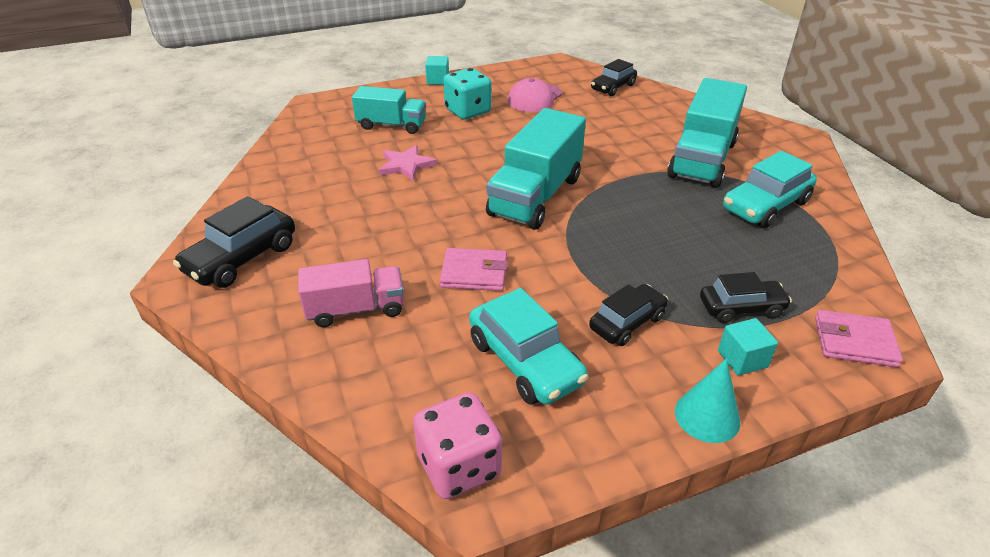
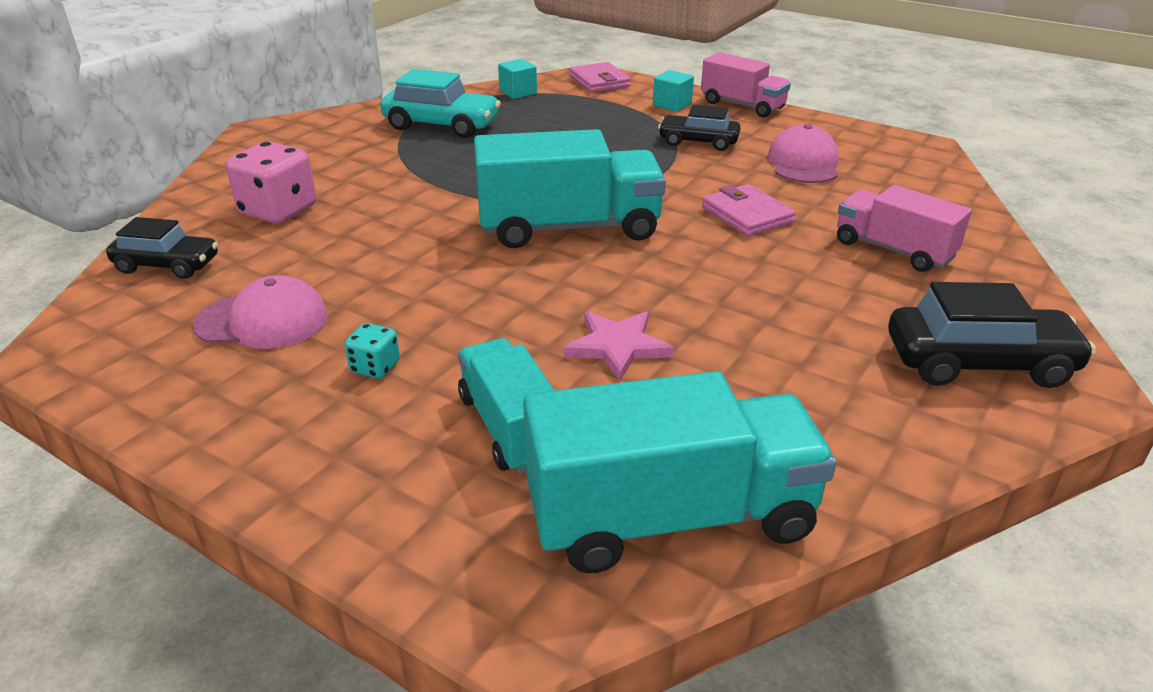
camera: 125 degrees left, 5 degrees down
pink dice [413,392,502,499] -> pink dice moved to [226,142,316,224]
turquoise cube [425,56,449,85] -> turquoise cube moved to [498,59,537,99]
turquoise dice [443,68,491,120] -> turquoise dice [345,323,400,379], size x0.50
turquoise car [469,288,588,405] -> pink cap [768,124,839,183]
turquoise truck [667,78,747,188] -> turquoise truck moved to [523,371,836,573]
turquoise cone [675,358,740,443] -> pink truck [701,52,791,118]
black car [700,272,792,323] -> none

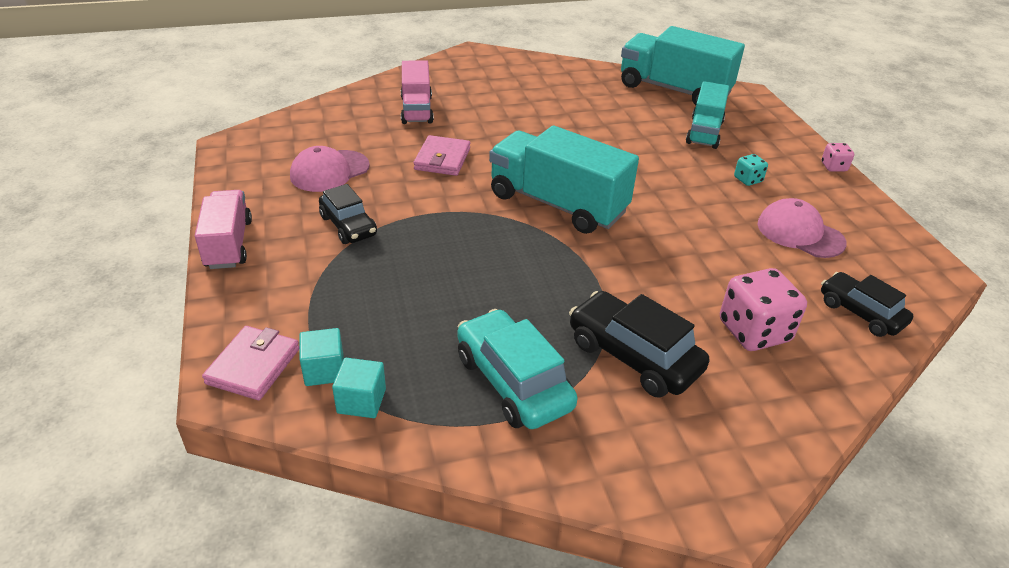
camera: 140 degrees left, 5 degrees up
pink star [564,311,673,381] -> none
turquoise cube [653,70,694,112] -> turquoise cube moved to [299,328,344,386]
black car [888,282,1096,388] -> black car moved to [569,291,709,398]
none -> pink dice [821,143,854,172]

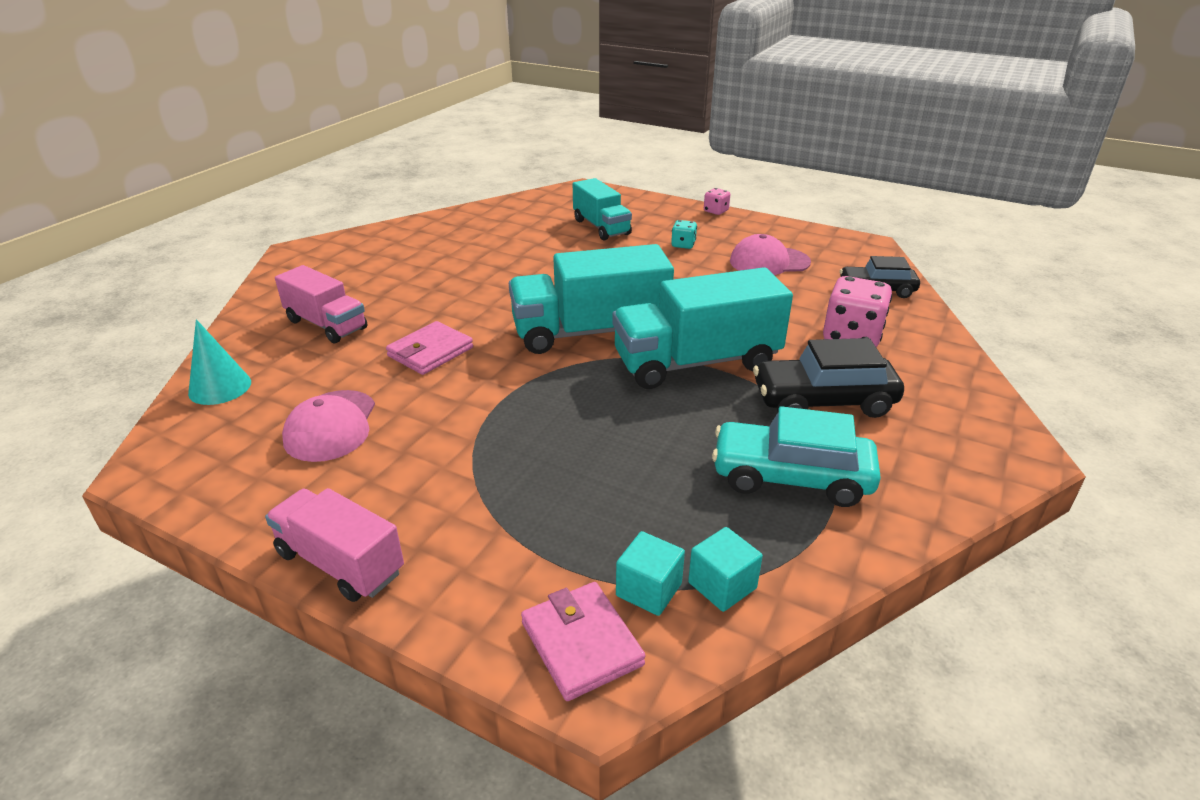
camera: 45 degrees left, 5 degrees down
black car [319,184,377,244] -> none
pink wallet [413,135,470,176] -> pink wallet turned 75 degrees clockwise [386,321,473,375]
turquoise truck [621,26,745,105] -> turquoise truck moved to [612,267,793,389]
none -> turquoise cone [188,319,251,405]

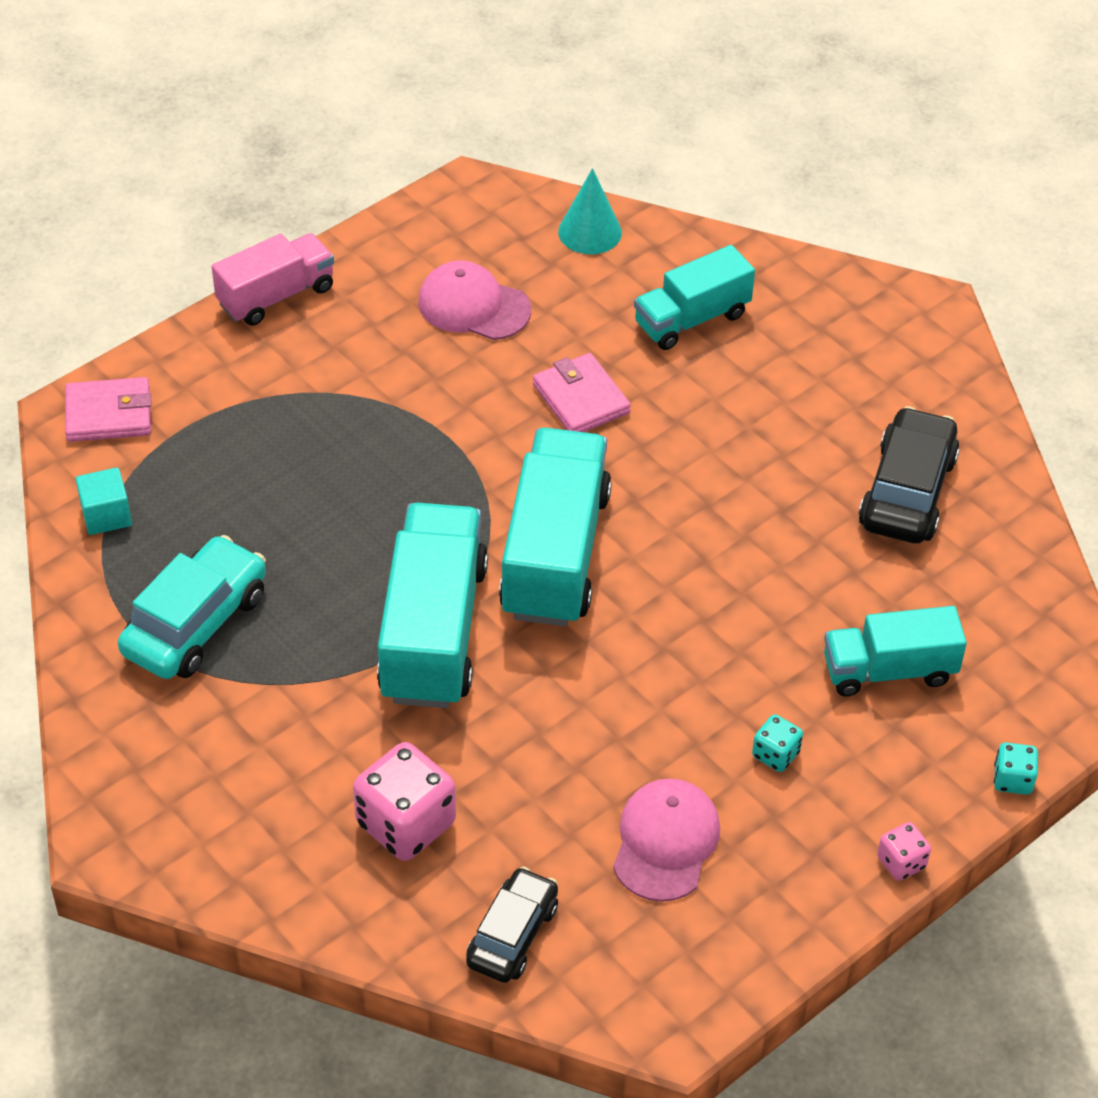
camera: 110 degrees right, 15 degrees up
pink truck [275,265,367,343] -> turquoise truck [634,245,755,350]
turquoise cube [616,531,685,616] -> none
black car [753,338,904,418] -> black car moved to [858,406,960,544]
none -> turquoise dice [994,743,1038,795]

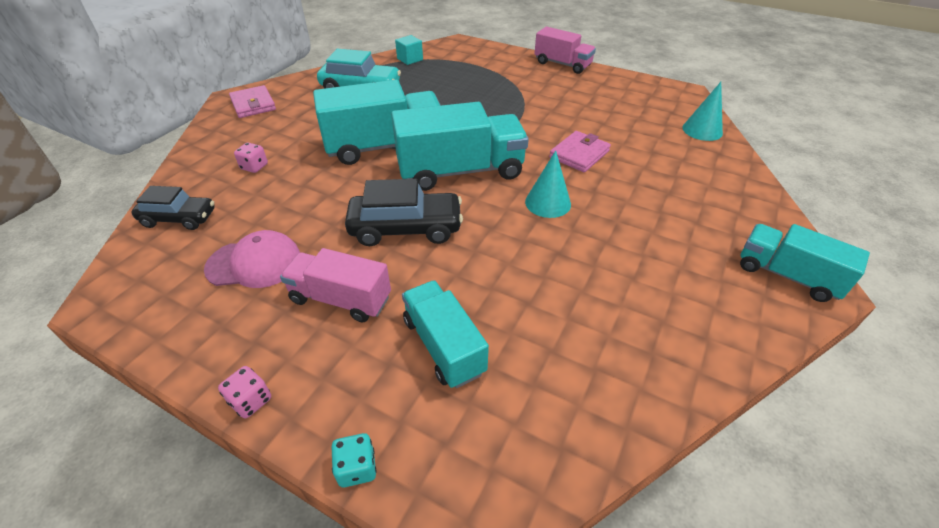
camera: 70 degrees right, 5 degrees down
pink wallet [65,377,151,442] -> pink wallet moved to [229,85,276,118]
pink dice [353,742,456,861] -> pink dice [234,143,268,173], size x0.50
pink cap [418,260,531,340] -> none
turquoise truck [634,245,755,350] -> turquoise truck moved to [740,224,870,302]
turquoise dice [752,714,803,772] -> pink truck [280,248,391,322]
black car [858,406,960,544] -> black car moved to [345,179,463,246]
none -> turquoise cone [525,150,571,218]

